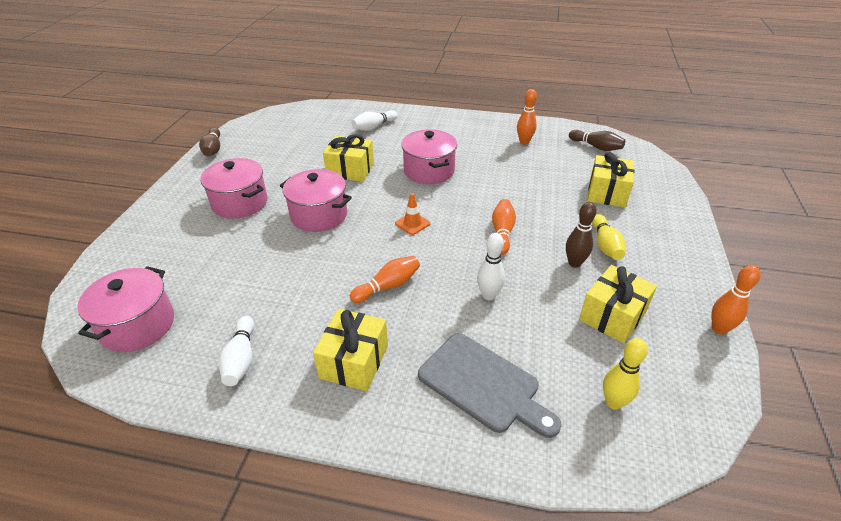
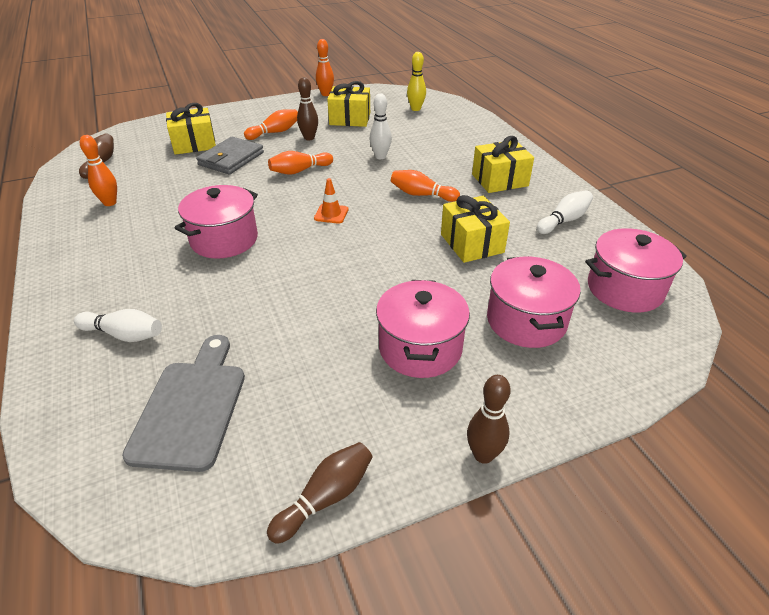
camera: 125 degrees left, 0 degrees up
pink pot [280,169,352,232] -> pink pot moved to [487,256,581,348]
yellow gift [323,134,374,182] -> yellow gift moved to [441,195,510,263]
grey cutting board [418,333,562,438] -> grey cutting board moved to [122,335,245,472]
yellow bowling pin [592,214,625,260] -> orange bowling pin [244,109,298,140]
none -> grey wallet [196,137,264,175]
none -> brown bowling pin [467,375,511,464]

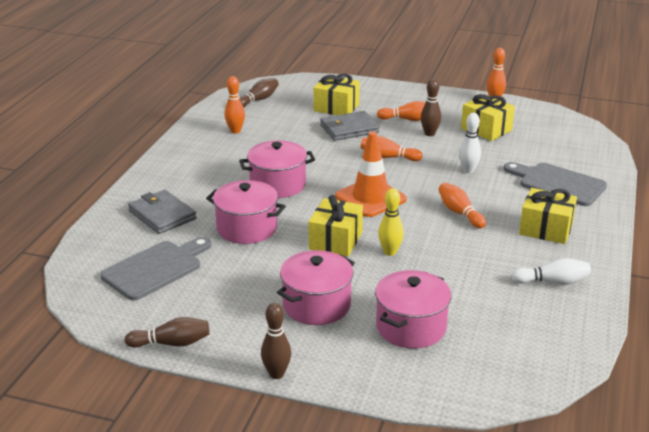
camera: 40 degrees right, 10 degrees down
white bowling pin [74,309,162,342] -> grey wallet [128,190,197,234]
orange traffic cone [314,178,348,224] -> orange traffic cone [335,131,407,217], size x2.05
yellow bowling pin [407,52,426,111] -> yellow bowling pin moved to [378,188,404,256]
yellow gift [441,195,510,263] -> yellow gift moved to [308,195,363,257]
pink pot [585,228,687,313] -> pink pot moved to [206,180,286,244]
none -> grey cutting board [504,162,607,206]

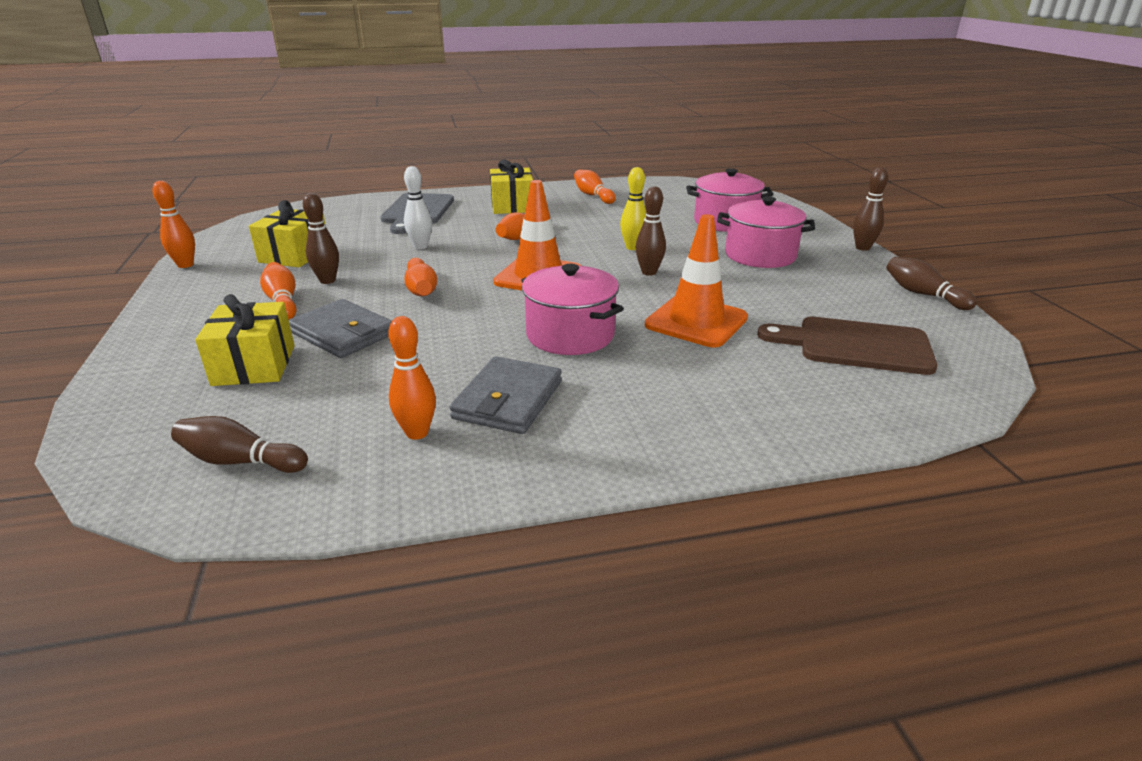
camera: 120 degrees left, 0 degrees up
grey cutting board [101,237,211,300] -> brown cutting board [757,317,938,375]
grey wallet [128,190,197,234] -> grey wallet moved to [449,357,562,434]
pink pot [206,180,286,244] -> orange traffic cone [645,214,748,347]
yellow gift [308,195,363,257] -> brown bowling pin [636,186,666,275]
white bowling pin [511,258,591,285] -> orange bowling pin [574,170,616,204]

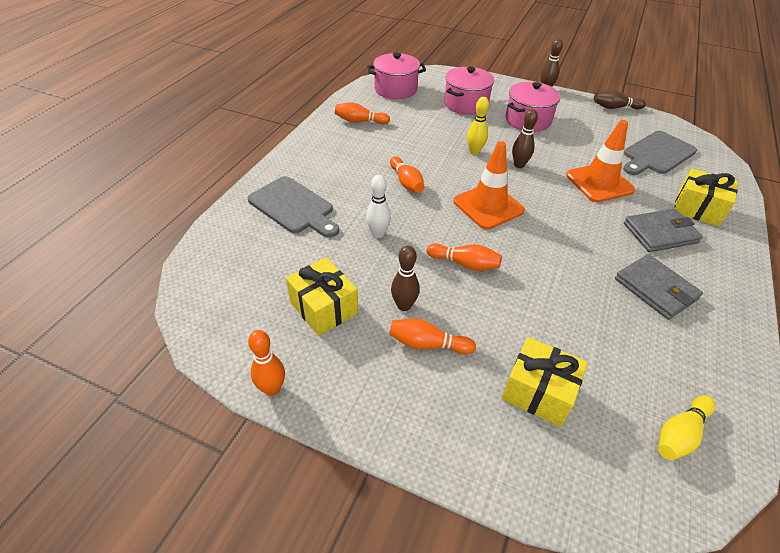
camera: 55 degrees left, 15 degrees up
brown bowling pin [171,416,308,473] -> yellow bowling pin [658,395,715,460]
grey wallet [289,299,392,358] -> grey wallet moved to [624,209,703,252]
orange bowling pin [388,316,436,440] -> none
yellow gift [490,160,533,214] -> yellow gift moved to [674,168,738,227]
pink pot [521,264,624,355] -> pink pot moved to [367,52,426,99]
brown cutting board [757,317,938,375] -> grey cutting board [623,131,697,175]

